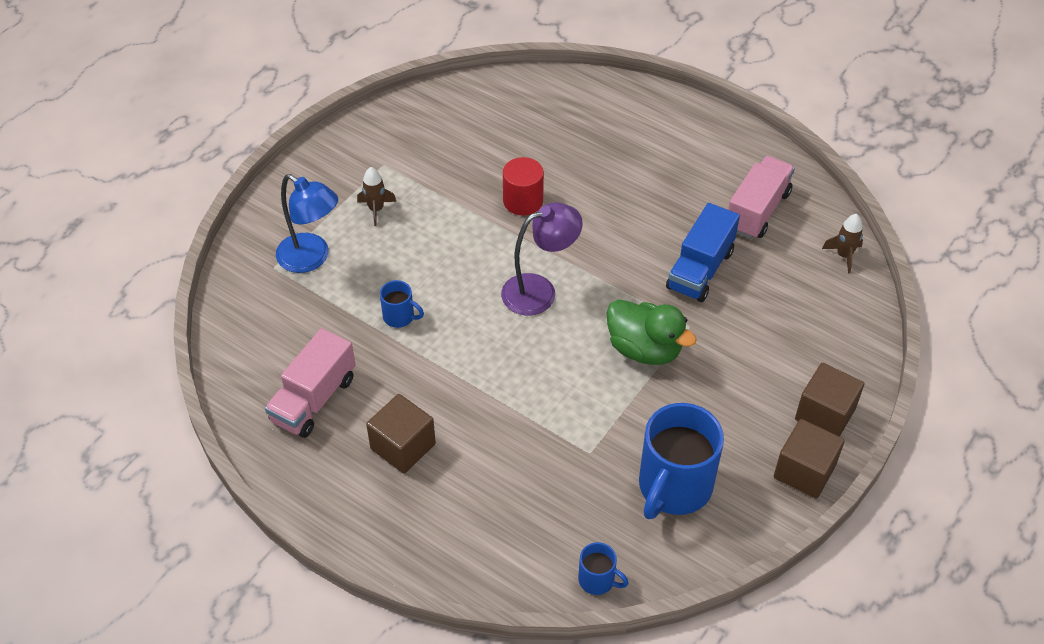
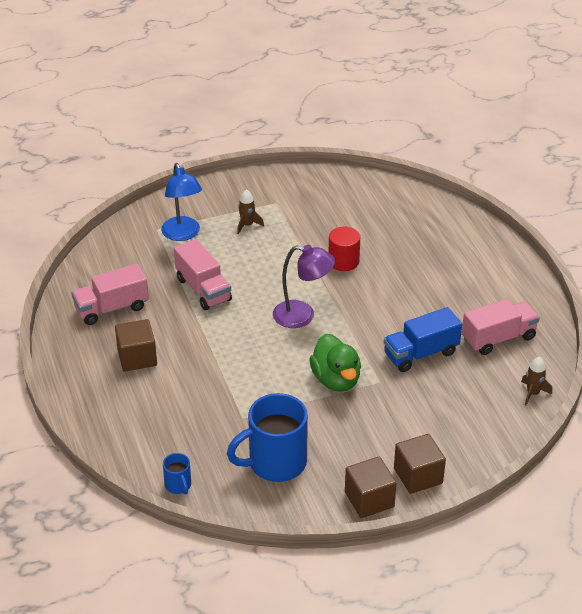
camera: 35 degrees right, 10 degrees down
blue mug [380,280,424,328] -> pink truck [174,239,232,310]

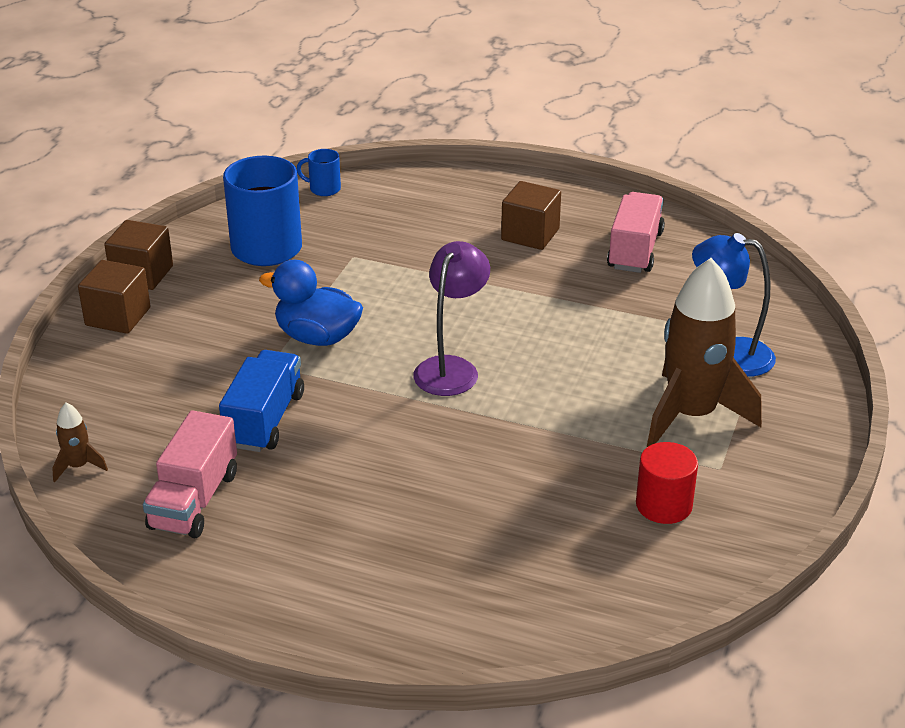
camera: 130 degrees right, 5 degrees down
pink truck [174,239,232,310] -> none
brown rocket [237,189,264,234] -> brown rocket [647,258,762,447], size x2.38
purple lamp [273,245,335,328] -> purple lamp turned 150 degrees clockwise [413,241,490,396]
green duck [309,334,361,392] -> blue duck [259,260,363,346]
red cylinder [328,227,360,271] -> red cylinder moved to [636,442,698,524]

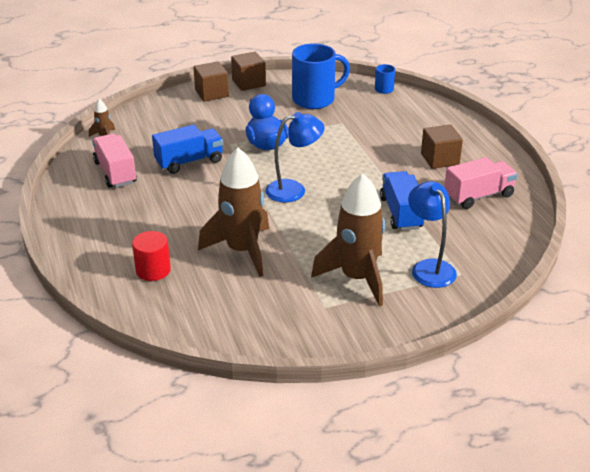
camera: 50 degrees right, 0 degrees up
pink truck [143,410,237,538] -> pink truck turned 90 degrees clockwise [92,134,137,188]
purple lamp [413,241,490,396] -> blue lamp [266,112,324,203]
red cylinder [636,442,698,524] -> red cylinder moved to [132,231,171,281]
none -> brown rocket [198,148,269,277]
none -> blue truck [380,171,424,231]

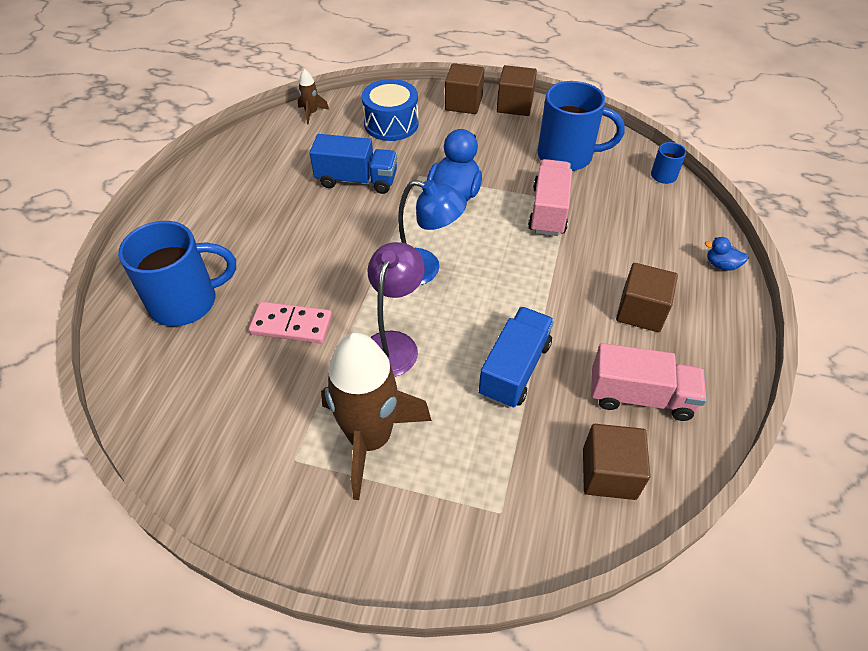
camera: 35 degrees right, 15 degrees up
pink truck [92,134,137,188] -> pink truck moved to [528,159,572,236]
red cylinder [132,231,171,281] -> blue mug [118,221,236,326]
brown rocket [198,148,269,277] -> pink domino [249,302,332,344]
blue lamp [408,181,457,288] -> none
none -> blue drum [362,79,419,141]
none -> purple lamp [368,242,425,377]
none -> brown cube [583,424,650,500]
none -> blue duck [705,237,749,271]

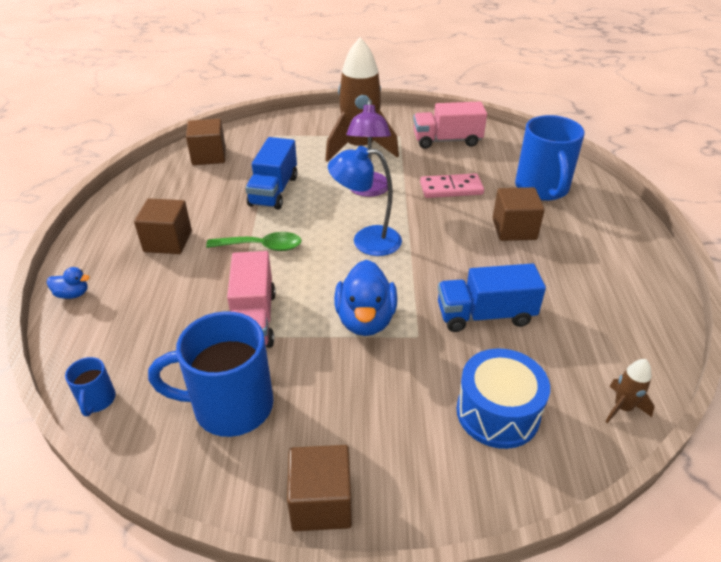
camera: 165 degrees right, 10 degrees down
blue mug [118,221,236,326] -> blue mug turned 60 degrees counterclockwise [515,115,585,201]
brown cube [445,63,484,114] -> brown cube moved to [493,187,545,241]
pink truck [591,343,707,421] -> pink truck moved to [413,102,487,149]
none -> green spoon [206,232,302,251]

